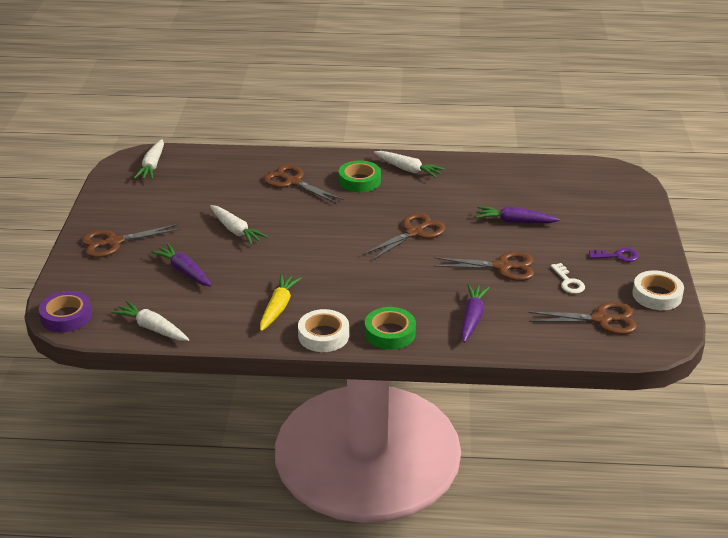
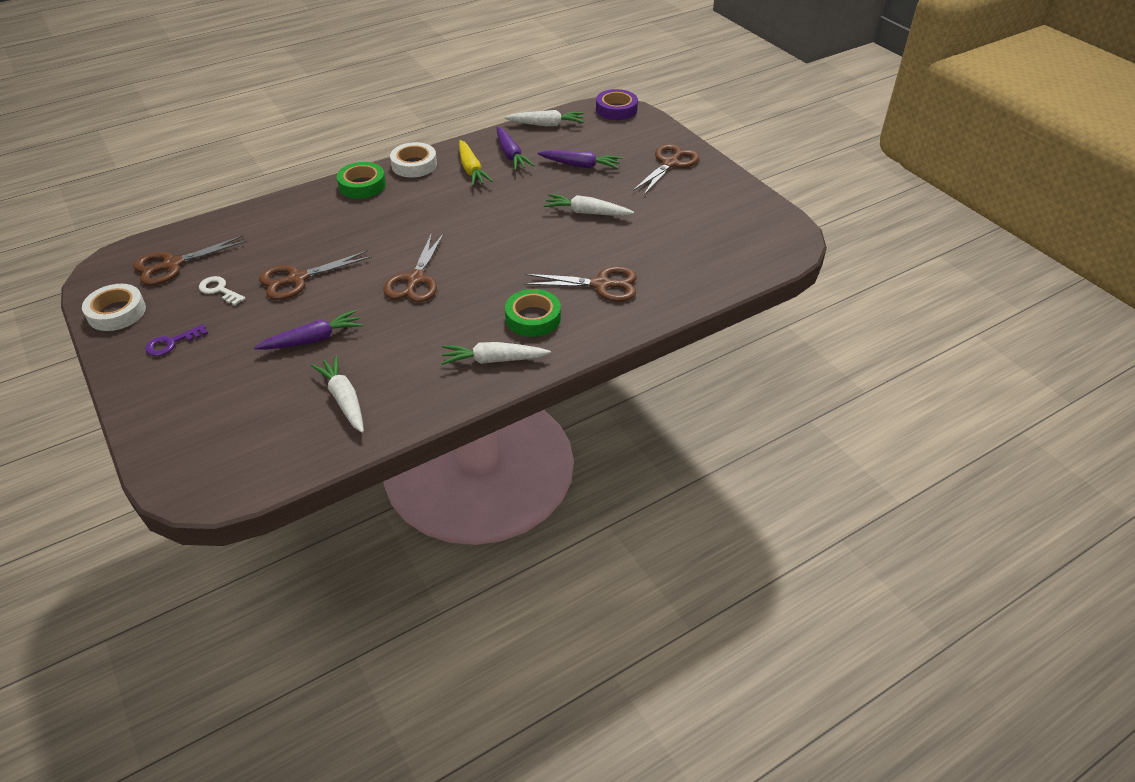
camera: 145 degrees right, 10 degrees up
white carrot [134,139,164,179] -> white carrot moved to [311,356,364,433]
purple carrot [461,284,490,343] -> purple carrot moved to [497,127,534,170]

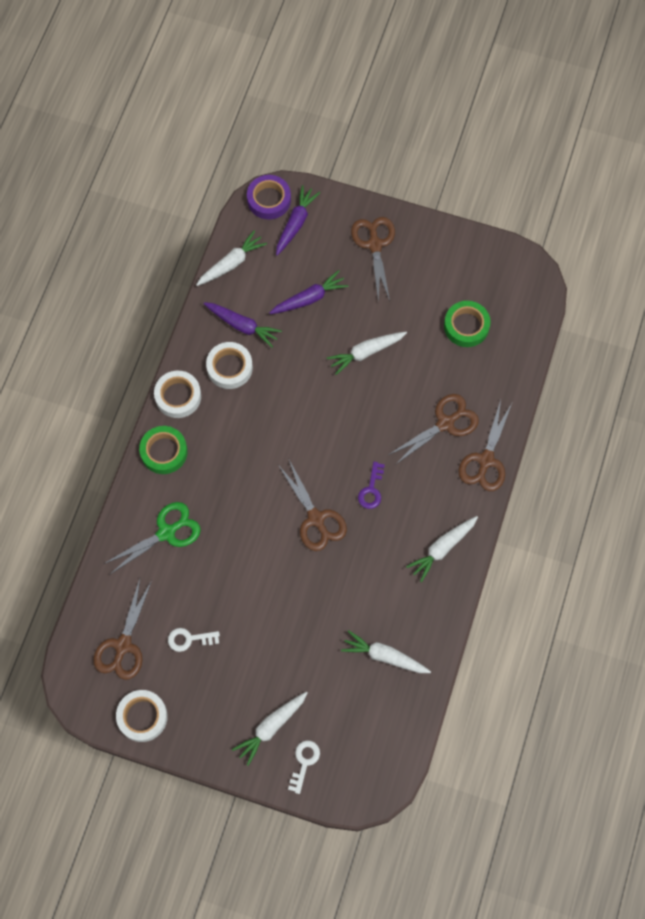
camera: 40 degrees left, 25 degrees up
purple key [145,324,208,356] -> purple key moved to [358,462,385,509]
purple carrot [254,310,363,349] -> purple carrot moved to [276,185,320,256]
brown scissors [259,251,372,300] -> brown scissors moved to [458,400,512,491]
yellow carrot [459,140,493,186] -> white tape [206,342,253,389]
green tape [505,289,561,337] -> green tape moved to [444,301,491,347]
none -> green scissors [104,502,201,574]
none -> white carrot [232,692,307,766]
none -> white key [288,740,320,794]

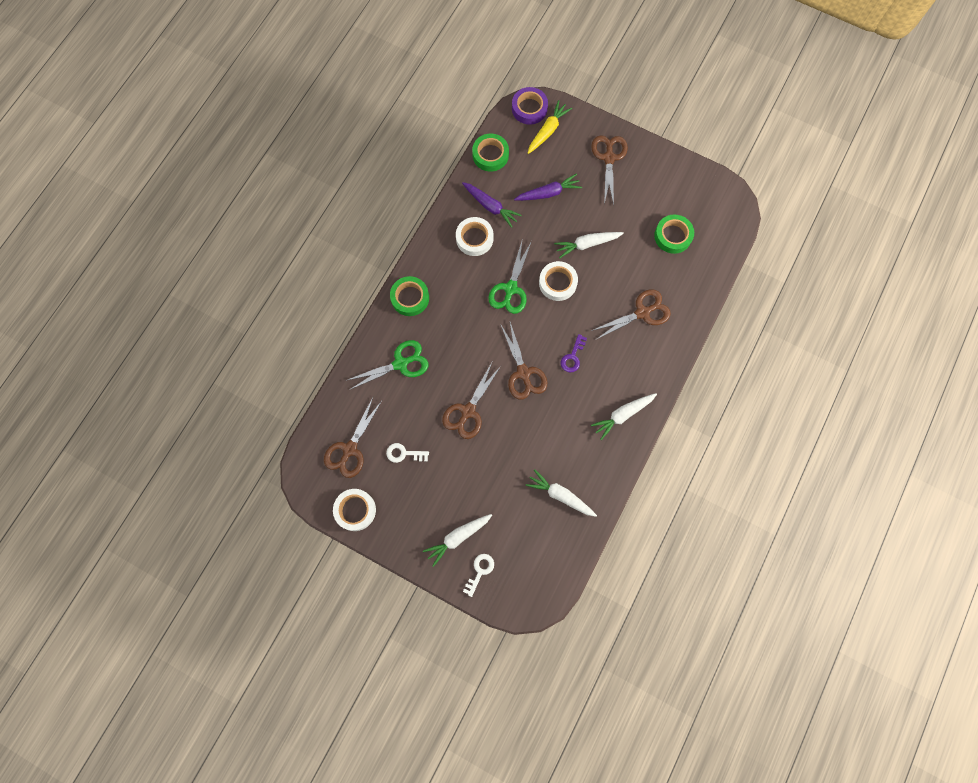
camera: 10 degrees right, 5 degrees up
white tape [154,371,201,418] -> white tape moved to [539,261,578,301]
white carrot [196,230,267,286] -> green tape [472,134,509,172]
purple carrot [276,185,320,256] -> yellow carrot [528,100,572,154]
brown scissors [458,400,512,491] -> brown scissors moved to [442,363,501,439]
none -> green scissors [488,241,532,314]

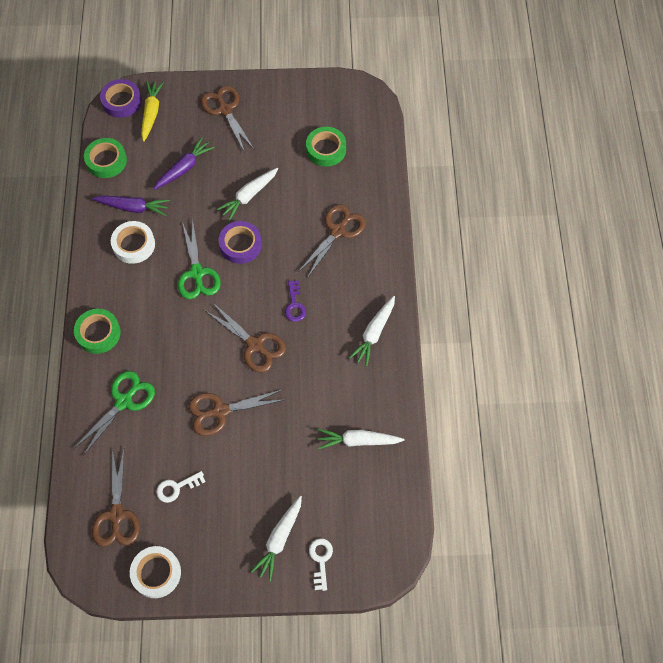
camera: 30 degrees left, 10 degrees down
brown scissors [442,363,501,439] -> brown scissors turned 75 degrees clockwise [189,389,286,436]
white tape [539,261,578,301] -> purple tape [219,221,262,264]

